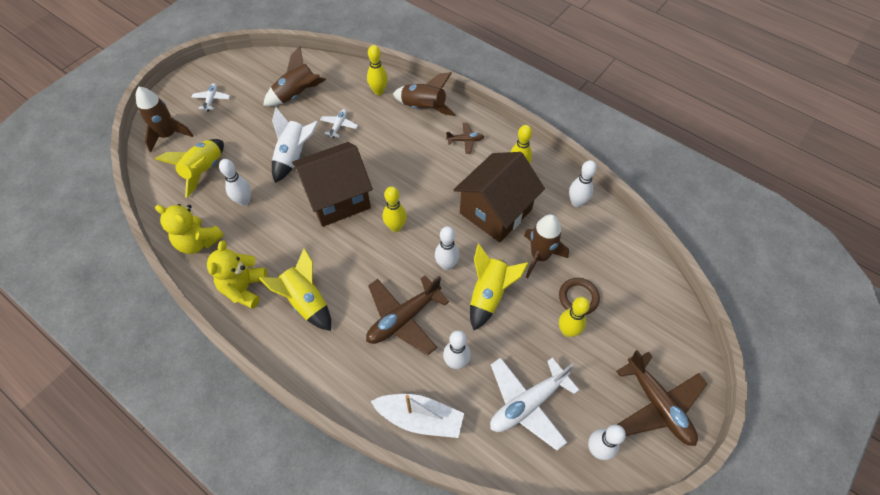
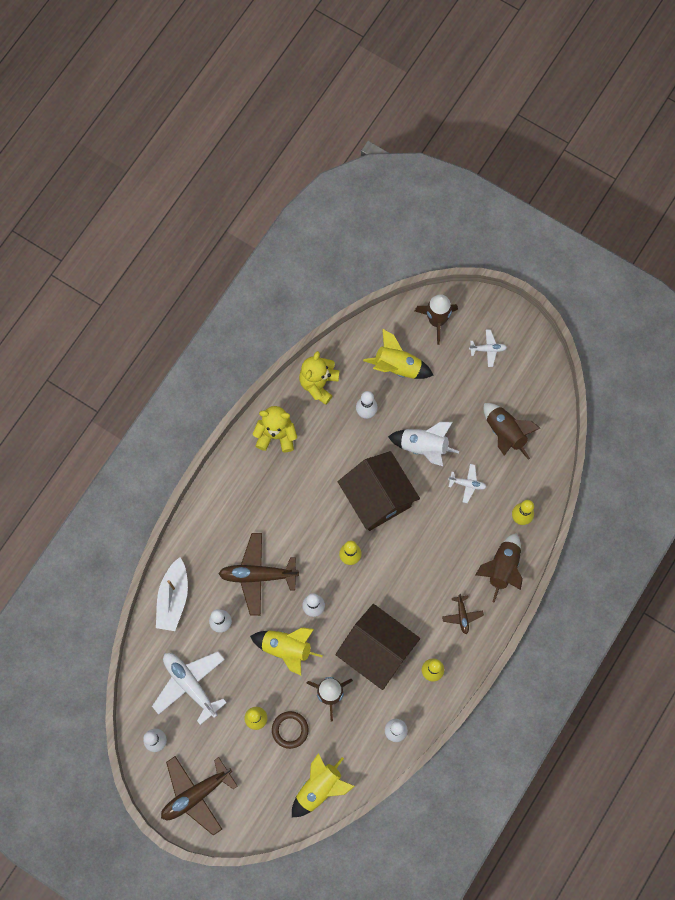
camera: 85 degrees right, 15 degrees up
yellow rocket [259,248,331,331] -> yellow rocket moved to [292,753,355,817]
brown plane [366,275,449,355] -> brown plane turned 45 degrees counterclockwise [218,533,299,616]

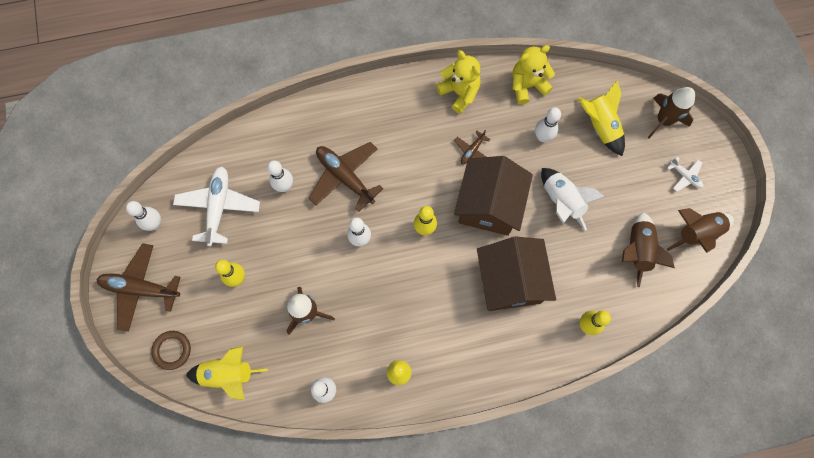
camera: 45 degrees right, 0 degrees up
white boat [156,557,188,631] -> none
yellow rocket [250,627,323,675] -> none
brown ring [272,711,309,749] -> brown ring moved to [151,331,191,370]
brown house [335,604,420,690] -> brown house moved to [477,236,556,311]
brown plane [442,594,484,634] -> brown plane moved to [454,130,490,164]
white plane [448,464,486,503] -> none
brown rocket [476,533,523,603] -> brown rocket moved to [667,208,734,253]

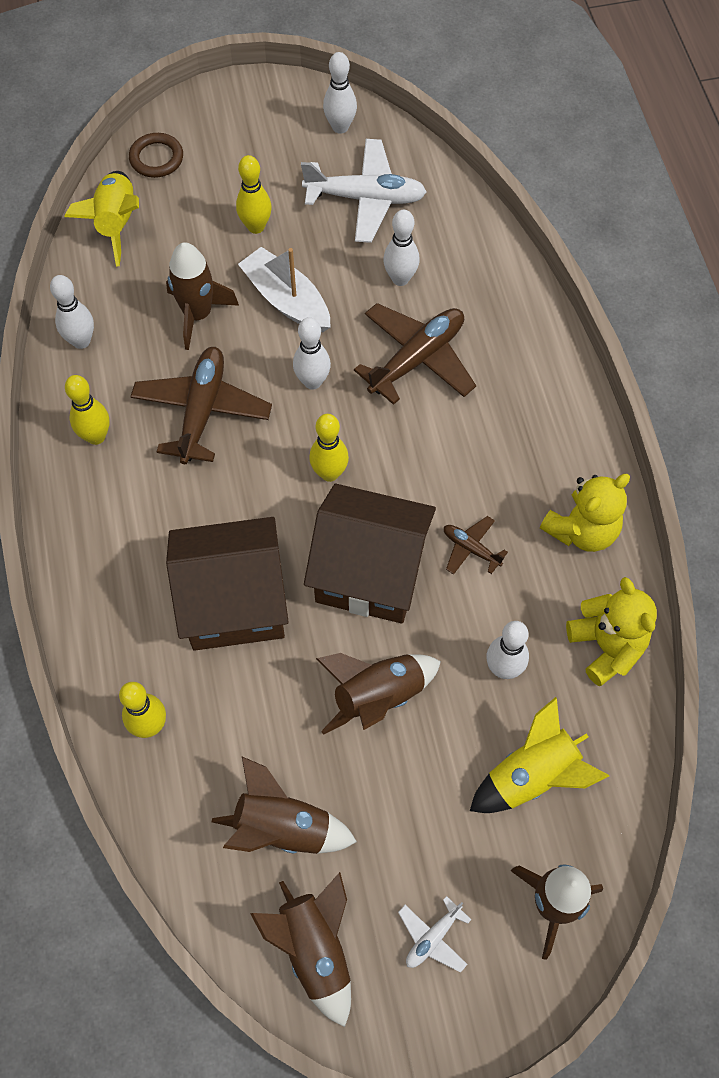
camera: 90 degrees right, 10 degrees down
brown plane [96,243,180,332] -> brown plane moved to [130,347,272,464]
white rocket [541,168,605,231] -> brown rocket [316,653,441,735]
none -> white boat [238,247,331,332]

